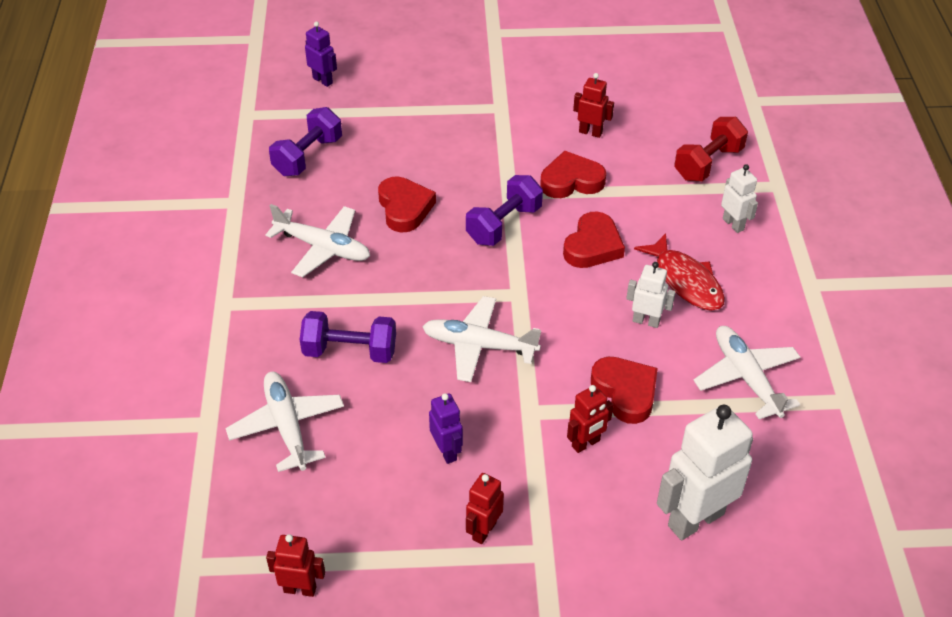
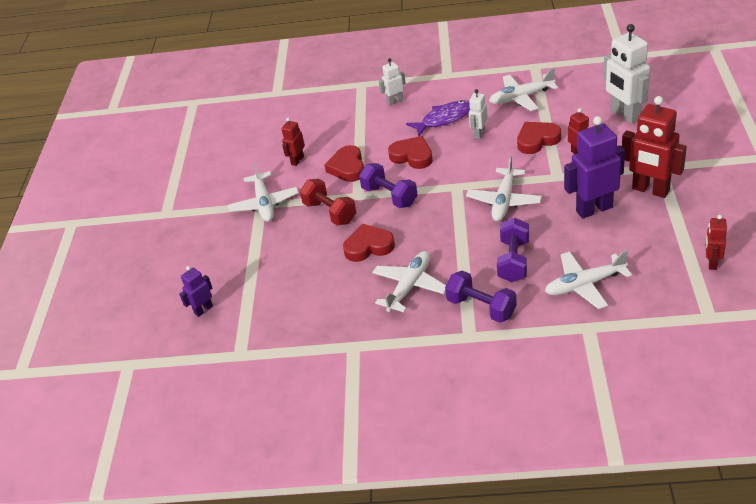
camera: 80 degrees left, 5 degrees down
purple dumbbell [269,107,342,176] -> purple dumbbell moved to [445,271,517,323]
purple robot [429,393,463,464] -> purple robot [564,116,625,219], size x1.91
red robot [466,473,504,544] -> red robot [622,96,687,198], size x1.91
red fish [634,233,725,311] -> purple fish [406,100,470,136]
red dumbbell [674,117,748,181] -> red dumbbell moved to [300,179,356,225]
none -> white plane [228,162,299,222]

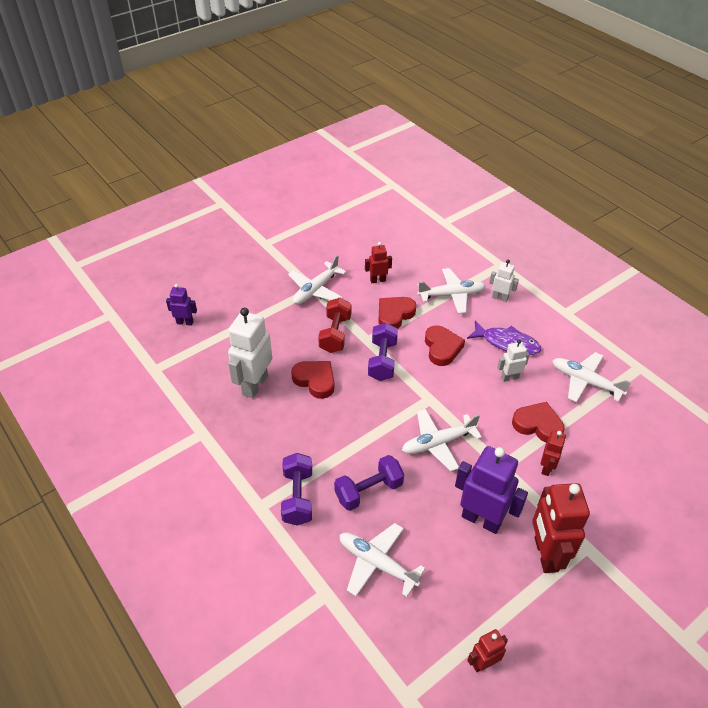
camera: 45 degrees right, 5 degrees up
white plane [372,251,446,312] -> white plane moved to [417,268,486,314]
white robot [604,24,650,124] -> white robot moved to [228,308,272,398]

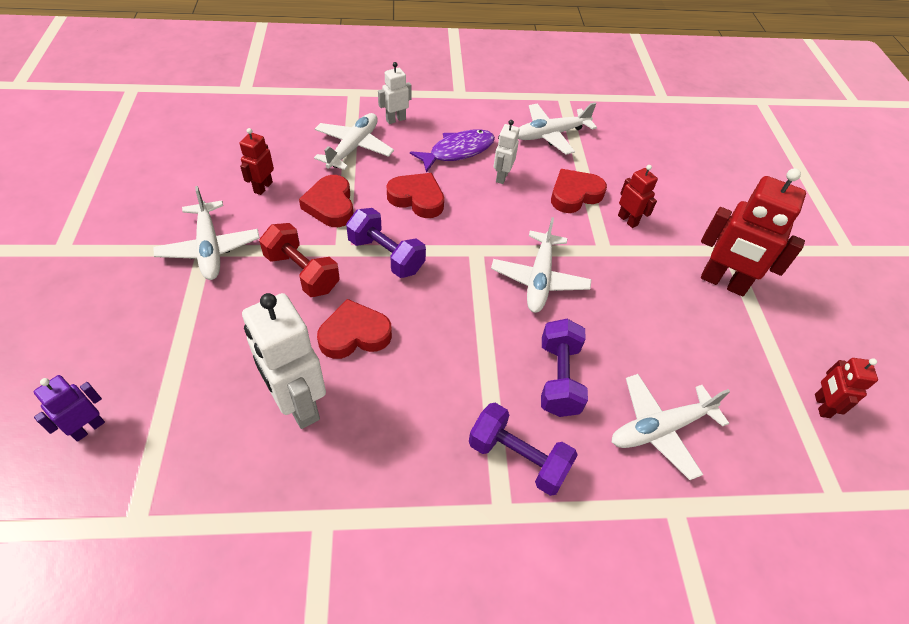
camera: 60 degrees left, 5 degrees up
purple robot [455,446,528,534] -> none

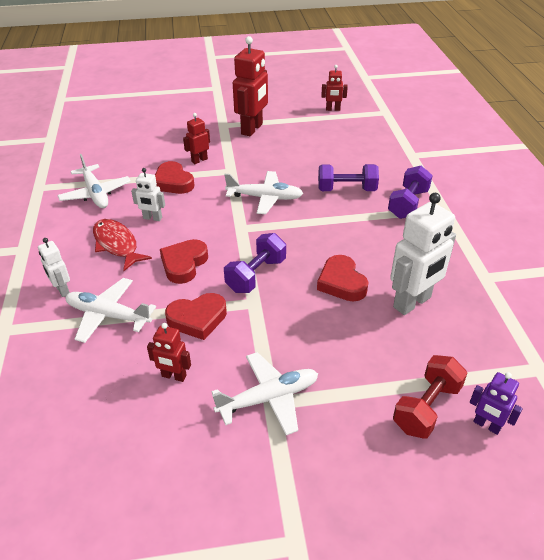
camera: 90 degrees left, 10 degrees down
red dumbbell [259,223,340,297] -> red dumbbell moved to [393,355,467,439]
purple fish [410,129,495,173] -> red fish [93,219,152,271]
white plane [612,374,730,480] -> none

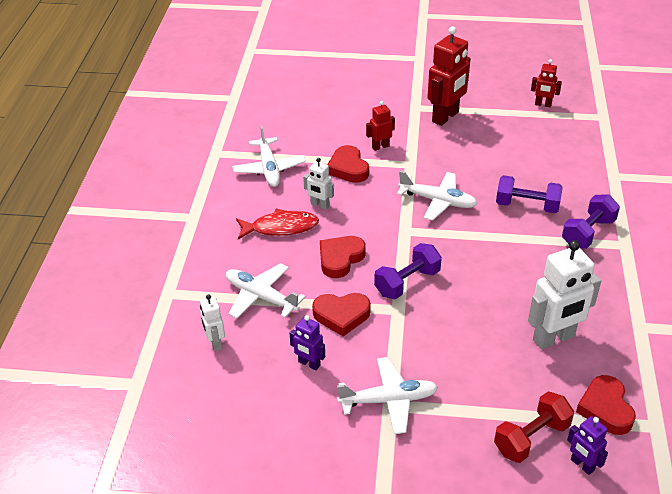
camera: 15 degrees right, 0 degrees up
white robot [38,238,70,297] -> white robot moved to [200,294,225,351]
red fish [93,219,152,271] -> red fish turned 105 degrees clockwise [236,208,319,239]
red robot [147,323,191,382] -> purple robot [290,315,325,370]
red heart [317,255,369,301] -> red heart moved to [576,375,636,435]

